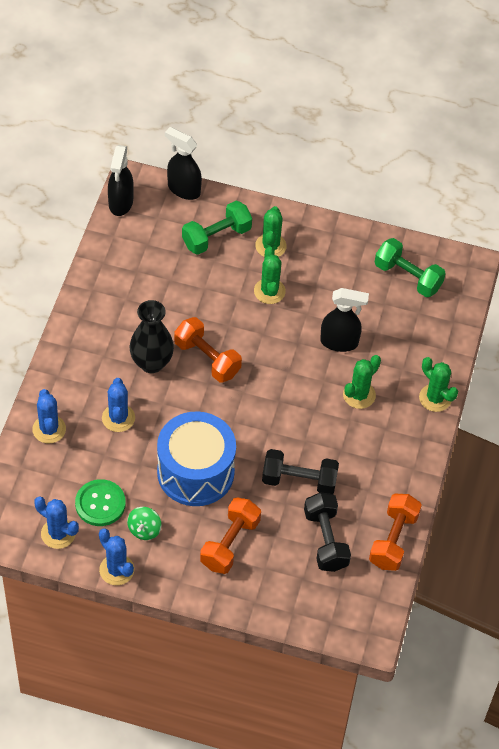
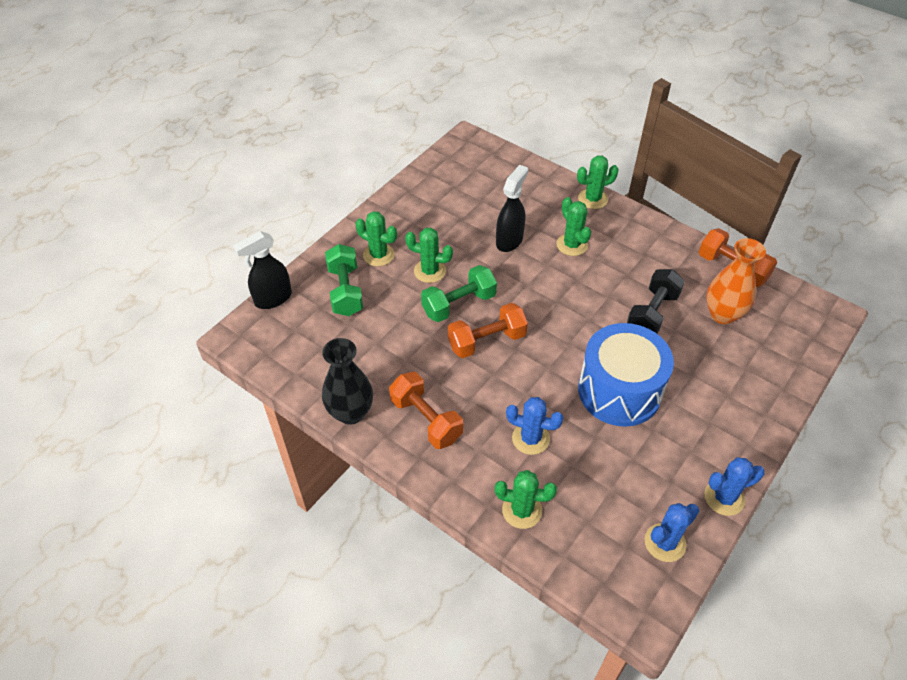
camera: 65 degrees left, 5 degrees down
blue cactus [32,389,66,443] -> green cactus [495,470,557,529]
green button [75,479,126,526] -> none
black spray bottle [108,145,134,216] -> none
green spinning top [127,507,162,540] -> none
black vase [129,300,174,373] -> black vase moved to [322,338,373,425]
orange dumbbell [200,497,261,574] -> orange dumbbell moved to [389,372,463,449]
black dumbbell [304,492,351,572] -> orange vase [707,238,766,324]
green dumbbell [375,238,446,297] -> green dumbbell moved to [421,265,497,322]

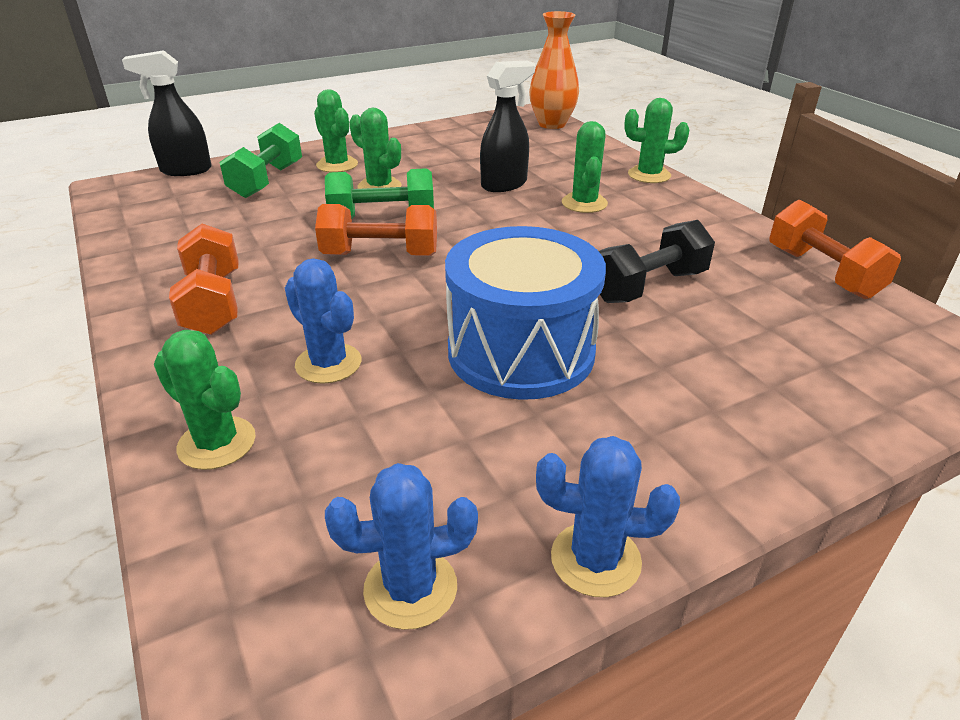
camera: 25 degrees right, 15 degrees down
black vase [322,338,373,425] -> none
orange vase [707,238,766,324] -> orange vase moved to [529,11,579,129]

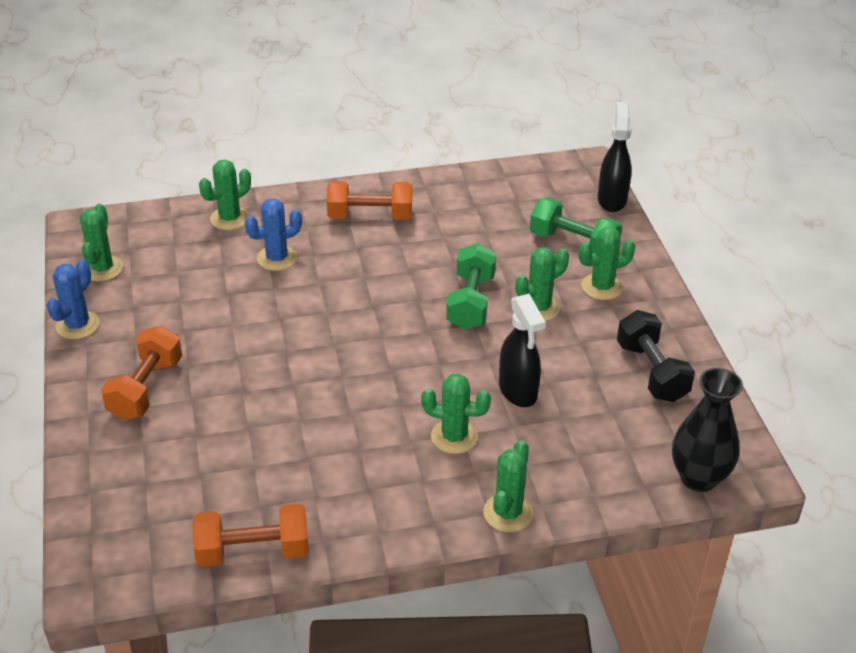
camera: 105 degrees right, 5 degrees up
orange dumbbell [315,204,437,256] -> orange dumbbell moved to [101,326,182,420]
blue cactus [325,463,478,630] -> green cactus [80,204,123,282]
blue drum [445,226,606,400] -> none
orange vase [529,11,579,129] -> black vase [672,368,743,492]
black dumbbell [599,220,715,303] -> black dumbbell moved to [617,310,695,402]

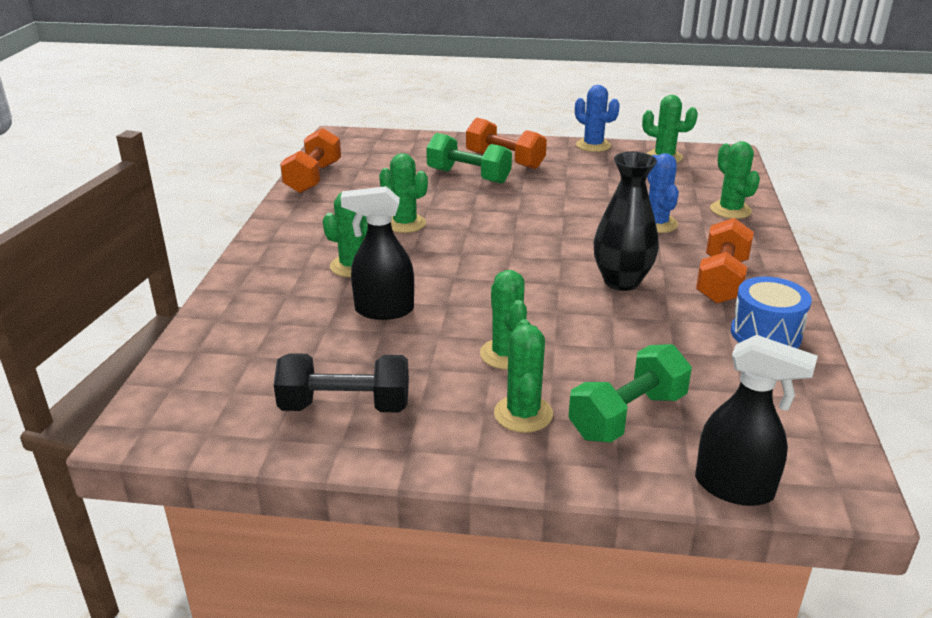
camera: 110 degrees right, 10 degrees down
green dumbbell [446,243,496,330] -> green dumbbell moved to [426,133,512,184]
green cactus [483,440,533,532] -> green cactus moved to [379,153,428,233]
black vase [672,368,743,492] -> black vase moved to [593,152,659,291]
none -> blue drum [731,276,812,349]

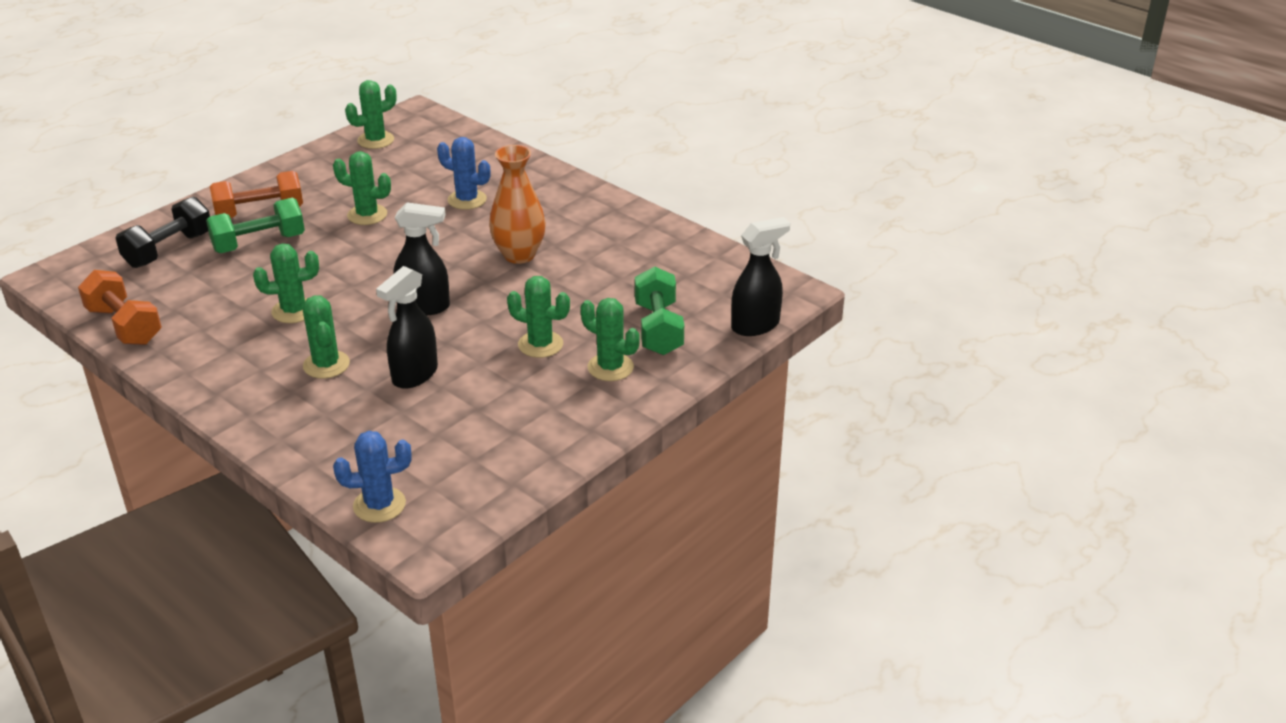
camera: 55 degrees left, 5 degrees up
black dumbbell [274,353,409,412] -> black dumbbell moved to [116,197,210,268]
blue cactus [575,85,620,152] -> blue cactus moved to [333,431,412,523]
black vase [593,152,659,291] -> orange vase [489,145,546,264]
orange dumbbell [696,218,754,304] -> none
green cactus [710,141,760,219] -> green cactus moved to [333,151,391,225]
blue drum [731,276,812,349] -> none
none -> black spray bottle [394,202,450,316]

